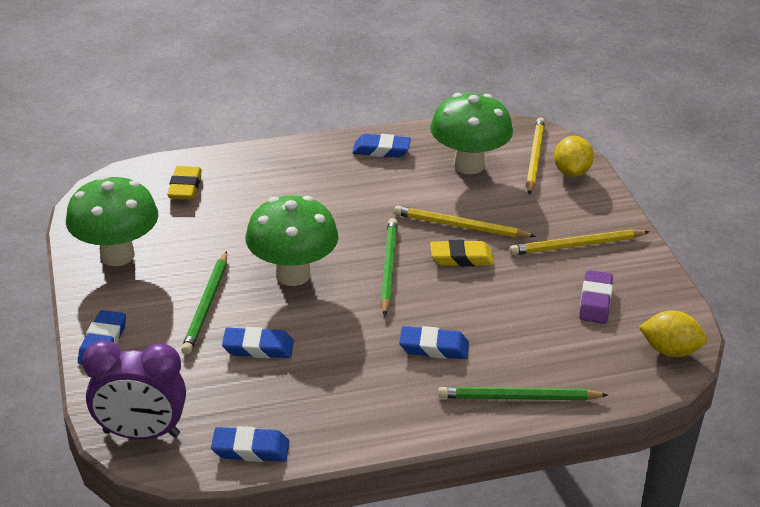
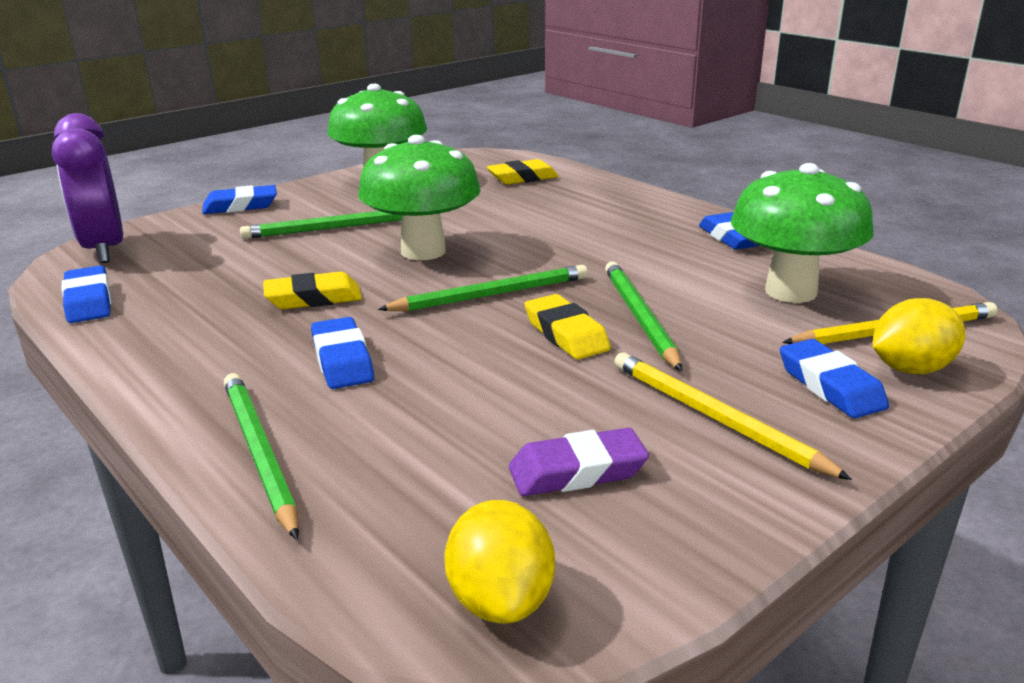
camera: 65 degrees right, 10 degrees down
blue eraser [222,327,294,358] -> blue eraser moved to [780,339,889,418]
yellow pencil [394,206,536,238] -> green pencil [605,261,682,371]
none -> yellow eraser [263,272,362,309]

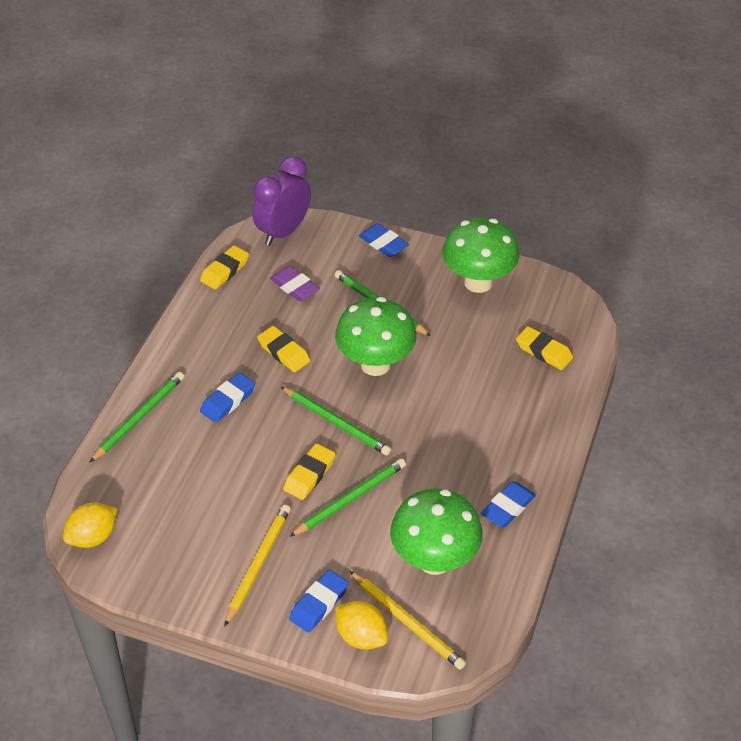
camera: 60 degrees right, 20 degrees up
blue eraser [61,266,111,323] -> yellow eraser [200,245,249,289]
purple eraser [509,428,649,496] -> purple eraser moved to [270,266,320,302]

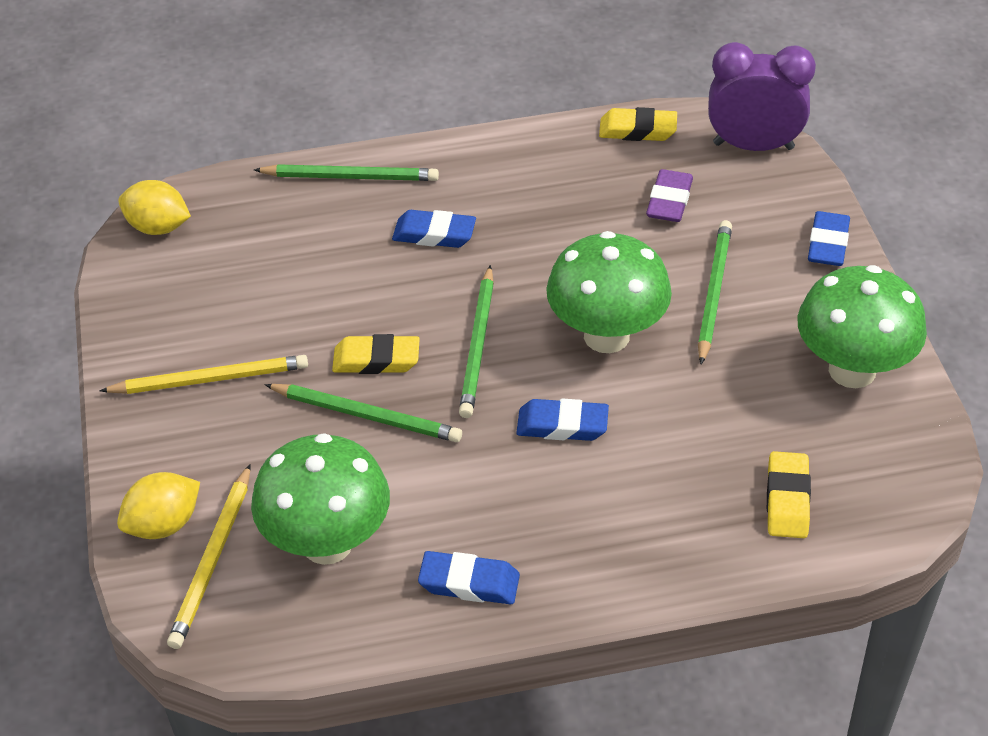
camera: 60 degrees right, 0 degrees up
yellow eraser [257,326,310,372] -> none
blue eraser [289,570,349,633] -> blue eraser moved to [516,399,609,441]
yellow lemon [335,601,388,650] -> yellow lemon turned 45 degrees clockwise [117,472,200,539]

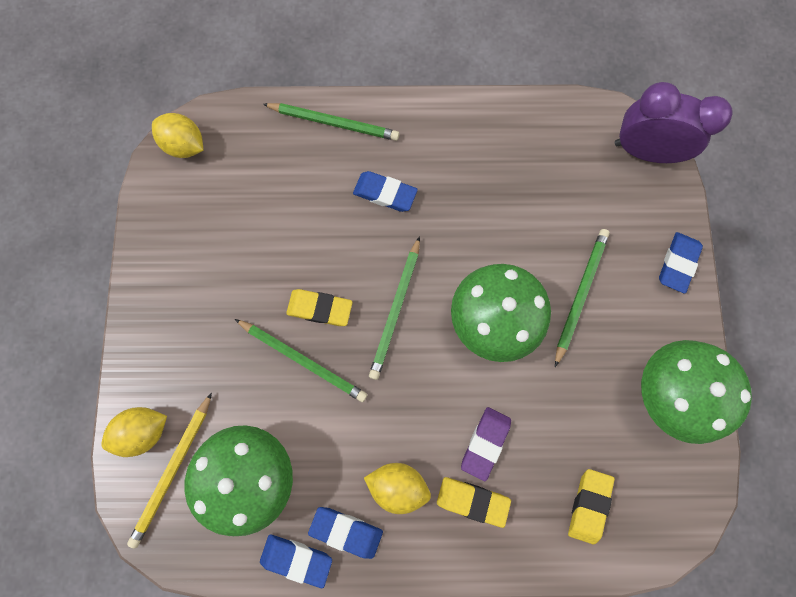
camera: 10 degrees right, 30 degrees up
yellow pencil [100,355,308,394] -> none
blue eraser [516,399,609,441] -> blue eraser moved to [260,534,332,588]
yellow eraser [599,107,677,141] -> yellow eraser moved to [437,477,511,528]
purple eraser [646,169,693,222] -> purple eraser moved to [461,407,511,481]
none -> yellow lemon [364,463,431,514]

